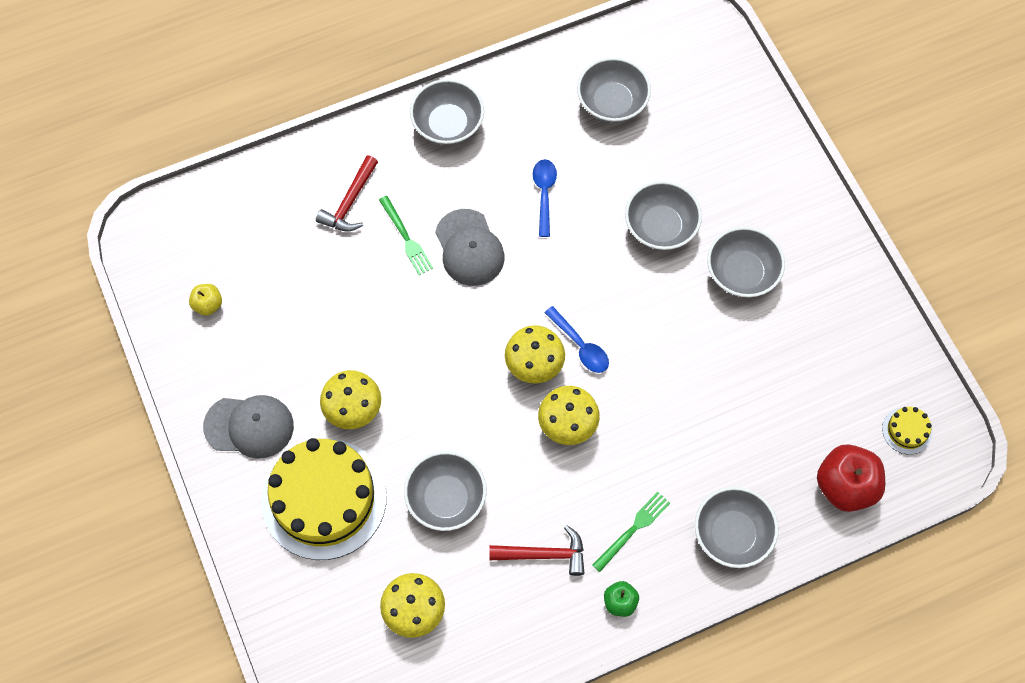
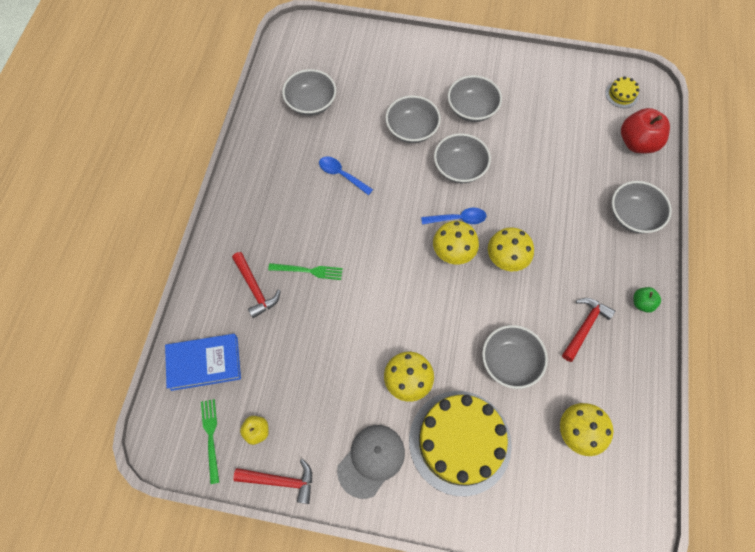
camera: 55 degrees left, 0 degrees up
grey bowl [410,79,484,145] -> grey bowl moved to [434,133,491,183]
grey cap [435,209,505,286] -> none
green fork [592,492,670,572] -> green fork moved to [201,399,219,484]
none -> blue book [165,334,241,391]
none -> red hammer [233,459,312,504]

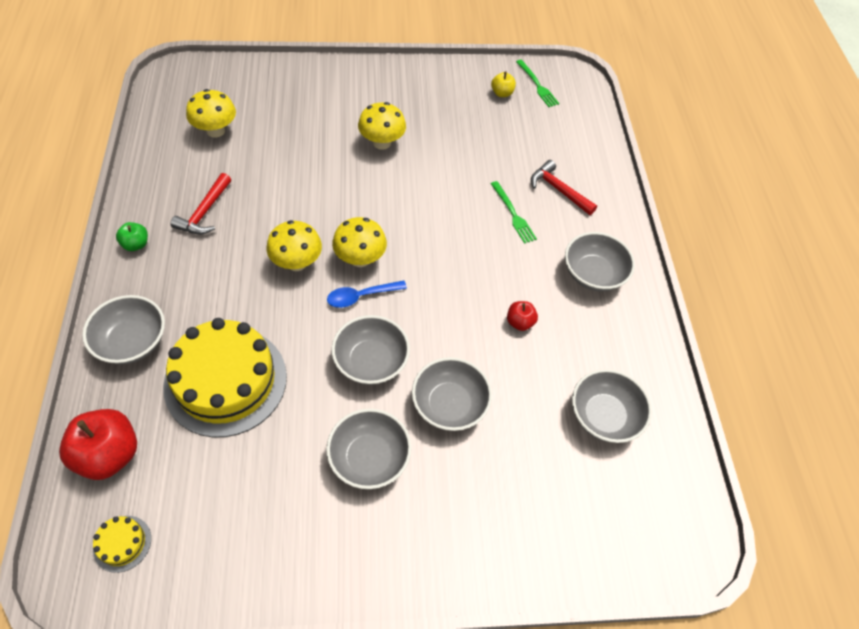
camera: 160 degrees right, 10 degrees down
blue book [165,334,241,391] -> none
red hammer [233,459,312,504] -> none
green fork [268,263,343,280] -> green fork turned 105 degrees counterclockwise [491,181,537,244]
blue spoon [319,157,373,195] -> red apple [507,301,538,331]
grey cap [337,425,405,499] -> none
yellow cake [409,391,512,496] -> yellow cake moved to [163,318,287,437]
grey bowl [482,325,548,389] -> grey bowl moved to [565,232,635,291]

